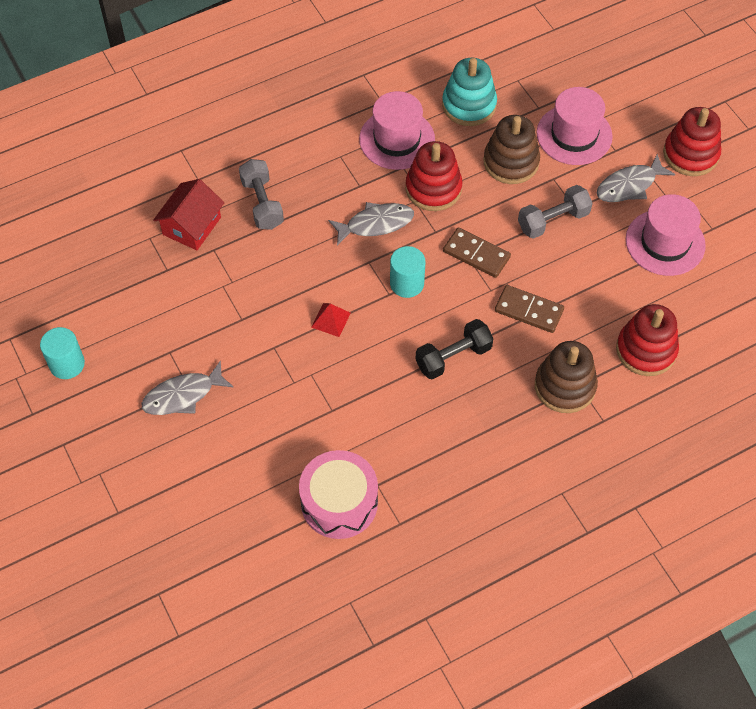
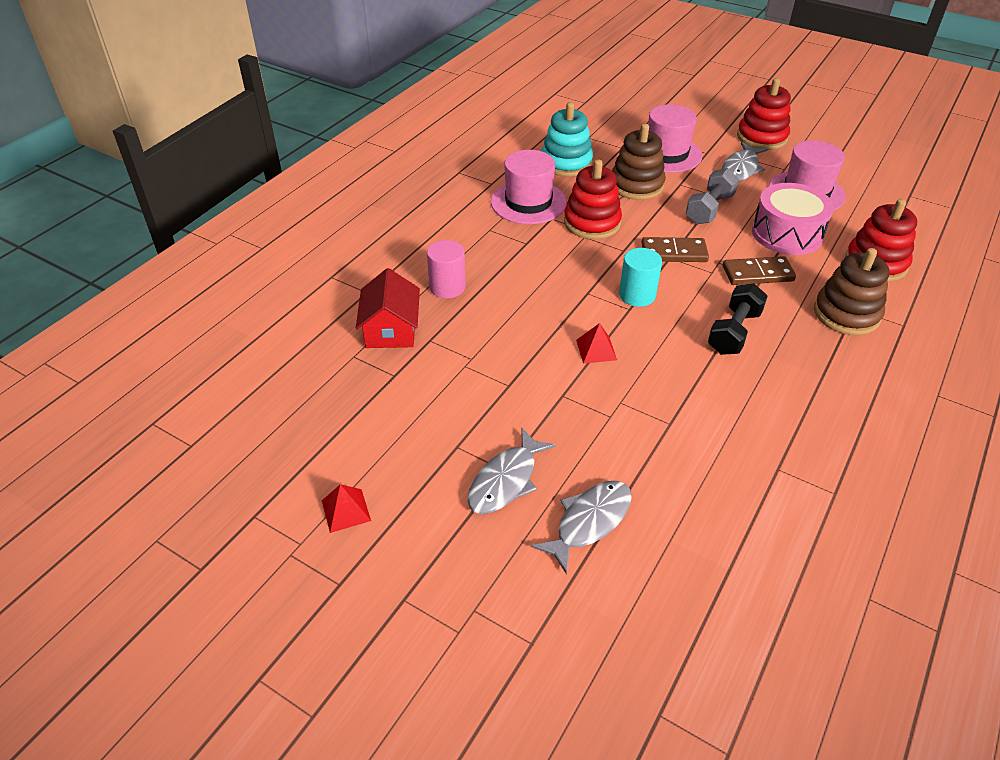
camera: 30 degrees left, 15 degrees down
turquoise cylinder [40,327,85,379] -> red pyramid [322,484,371,533]
grey dumbbell [239,159,284,230] -> pink cylinder [427,240,466,298]
pink drum [299,450,378,539] -> pink drum moved to [752,183,834,255]
grey fish [328,202,414,245] -> grey fish moved to [531,481,632,574]

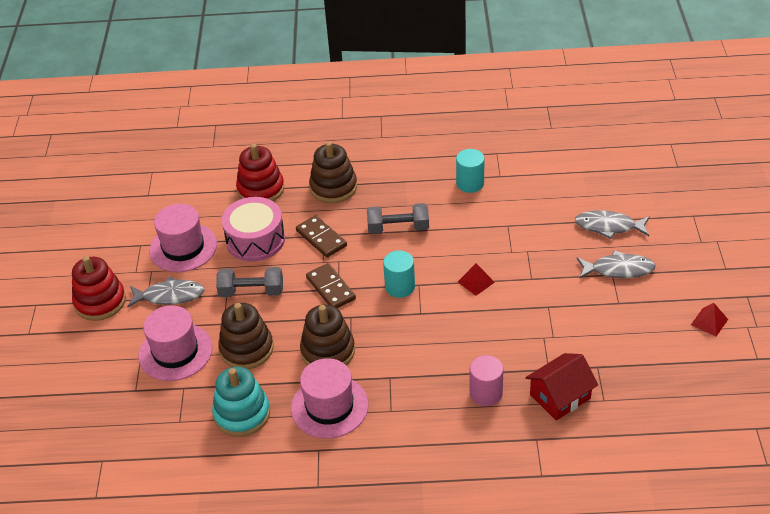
camera: 120 degrees left, 0 degrees up
red stacking toy [564,160,622,239] -> brown stacking toy [300,305,355,365]
black dumbbell [708,284,767,355] -> grey dumbbell [367,203,429,234]
none -> turquoise cylinder [456,149,485,193]

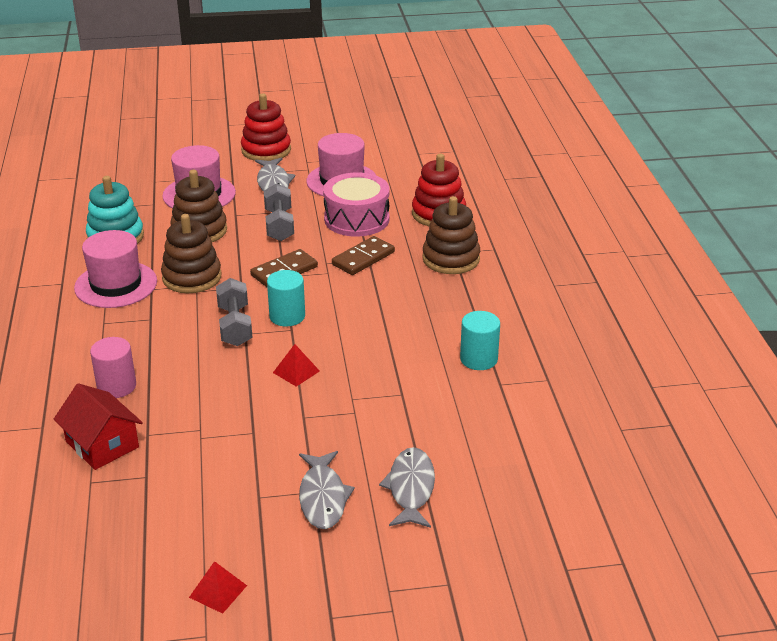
camera: 80 degrees right, 10 degrees down
grey dumbbell [367,203,429,234] -> grey dumbbell moved to [216,278,253,346]

